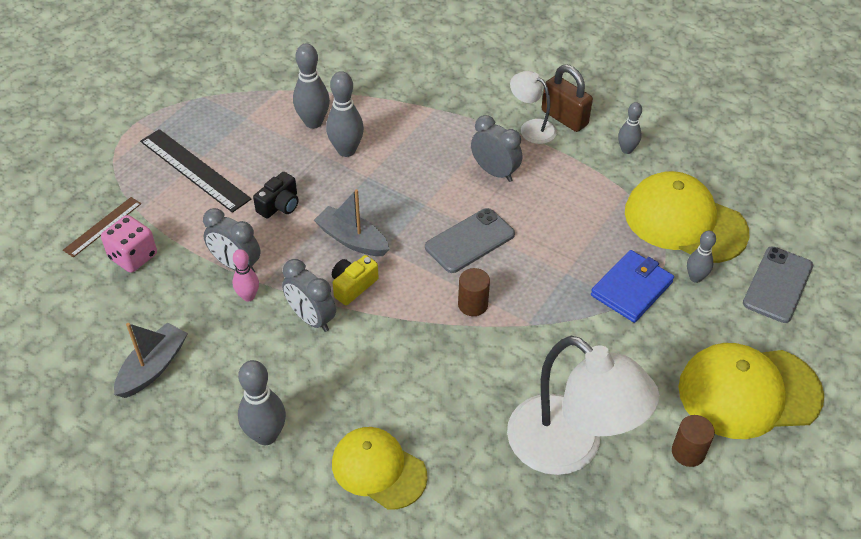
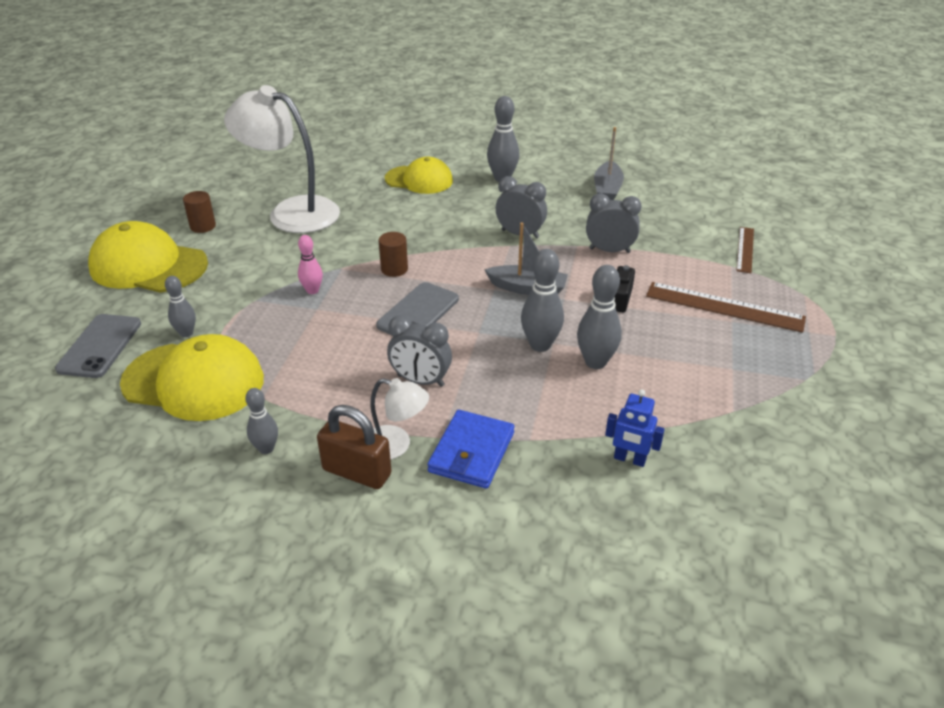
camera: 160 degrees right, 10 degrees down
pink dice [101,215,157,273] -> none
black ruler [140,129,251,213] -> brown ruler [646,282,806,333]
pink bowling pin [232,249,259,302] -> pink bowling pin moved to [298,235,323,294]
grey bowling pin [293,43,330,129] -> grey bowling pin moved to [521,249,564,352]
yellow camera [332,255,378,305] -> none
blue wallet [591,250,674,323] -> blue wallet moved to [427,410,514,489]
yellow cap [678,343,824,439] -> yellow cap turned 135 degrees counterclockwise [88,221,208,293]
none -> blue robot [605,389,665,467]

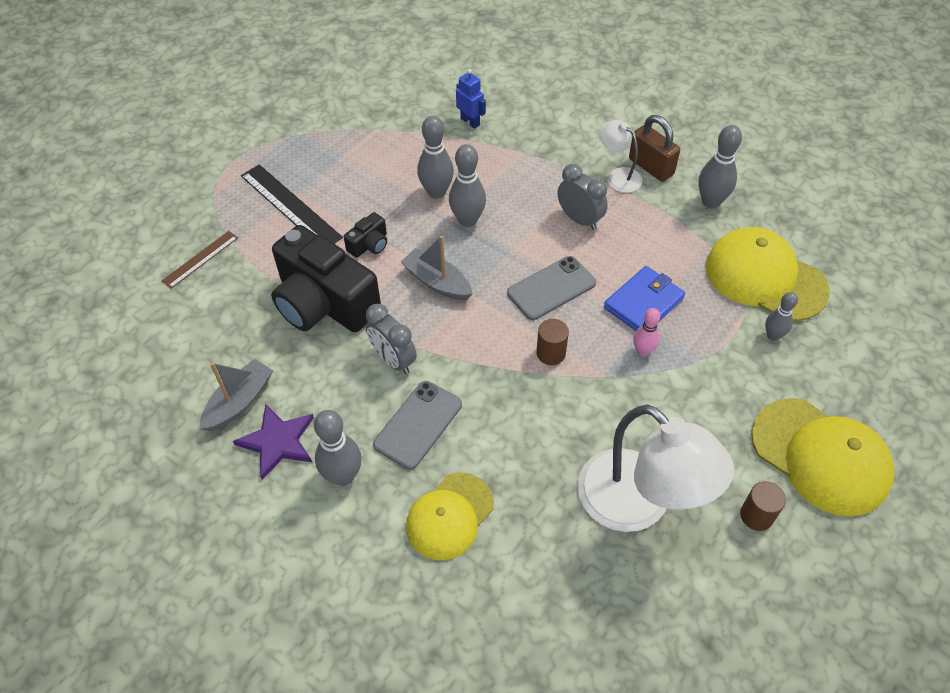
camera: 155 degrees left, 15 degrees up
grey phone [55,314,141,378] -> grey phone moved to [373,381,462,470]
grey bowling pin [245,388,278,454] -> grey bowling pin [698,125,742,208], size x1.61
yellow cap [385,157,453,194] -> yellow cap turned 90 degrees counterclockwise [406,473,494,560]
blue wallet [427,410,514,489] -> blue wallet moved to [604,266,685,331]
grey clock [586,193,642,253] -> black camera [271,225,381,332]
brown ruler [646,282,806,333] -> black ruler [241,164,343,243]
none -> purple star [233,404,314,480]

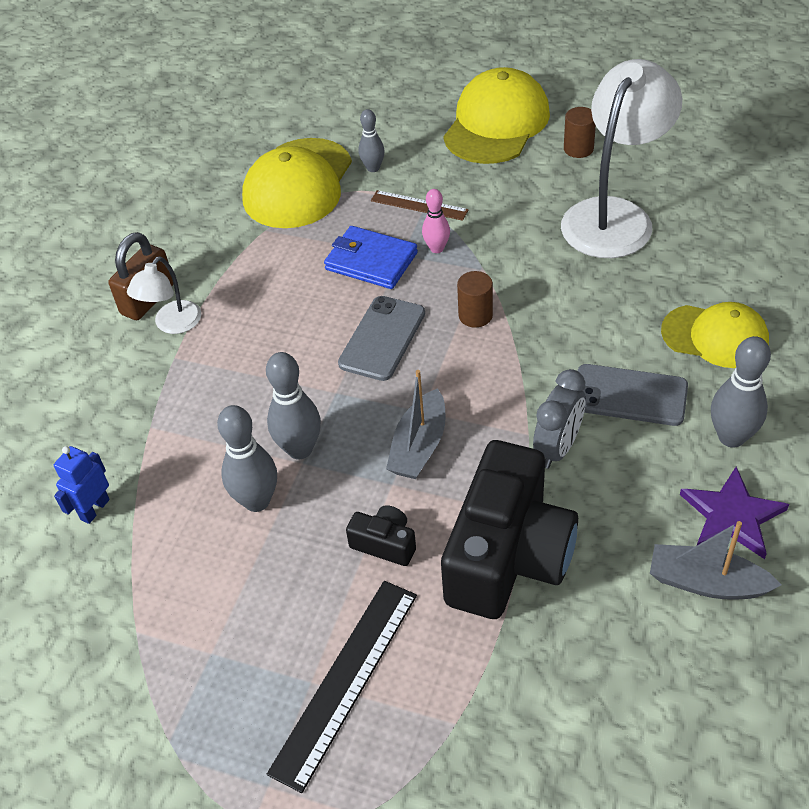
camera: 105 degrees left, 5 degrees down
brown ruler [162,231,238,289] -> brown ruler moved to [371,190,469,221]
grey phone [507,256,596,320] -> grey phone turned 75 degrees clockwise [338,296,425,381]
grey clock [557,164,608,230] -> none
grey bowling pin [698,125,742,208] -> none

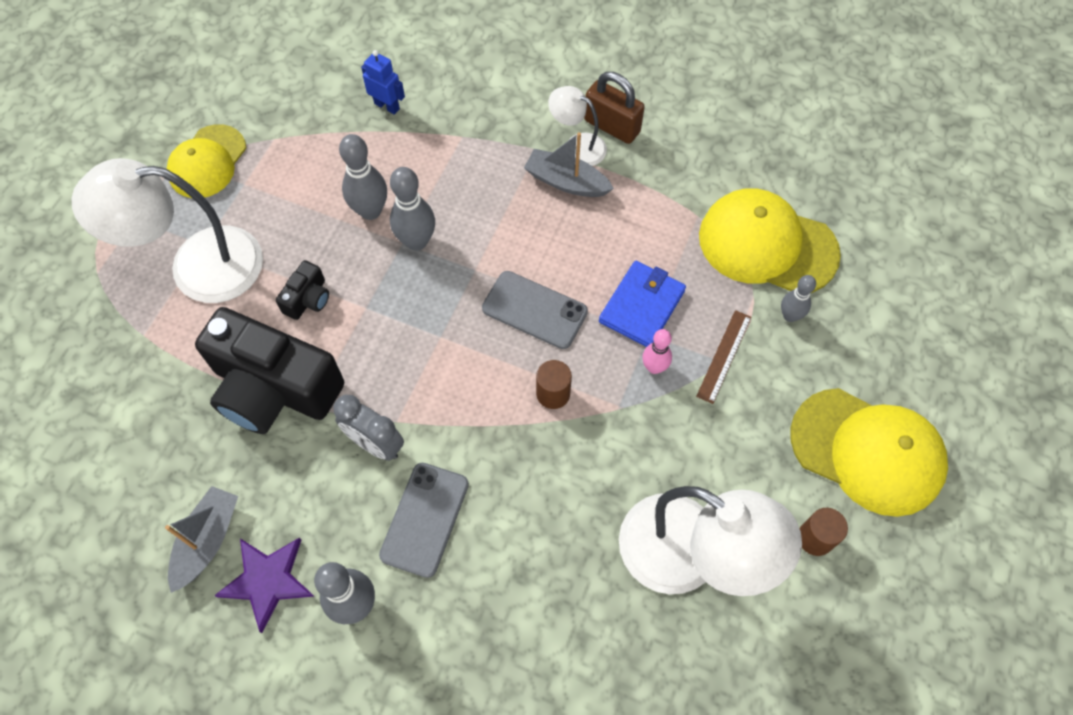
camera: 90 degrees right, 15 degrees up
black ruler [267,581,417,793] -> white lamp [72,158,263,303]
grey boat [386,370,446,479] -> grey boat moved to [524,132,614,197]
yellow cap [661,302,769,368] -> yellow cap moved to [167,124,246,198]

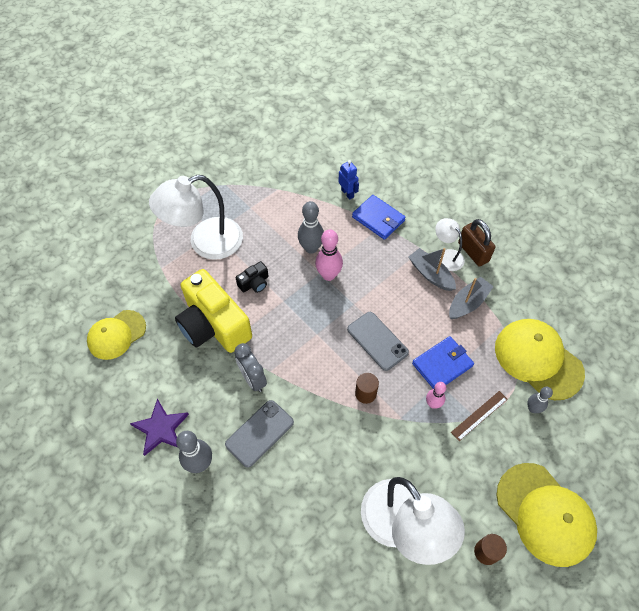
camera: 25 degrees right, 5 degrees down
white lamp [72,158,263,303] -> white lamp turned 45 degrees counterclockwise [149,175,243,260]
grey boat [165,486,238,593] -> grey boat moved to [449,277,494,319]
yellow cap [167,124,246,198] -> yellow cap moved to [87,310,146,360]
black camera [195,307,344,434] -> yellow camera [175,269,252,353]
grey bowling pin [390,167,435,251] -> pink bowling pin [315,229,343,281]
none -> blue wallet [352,195,406,240]

